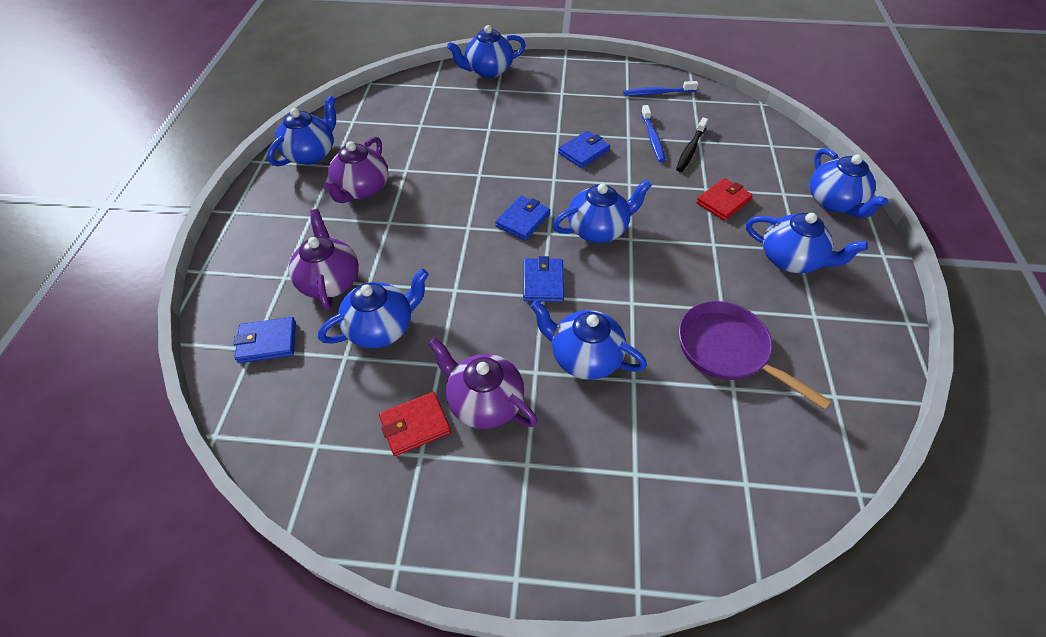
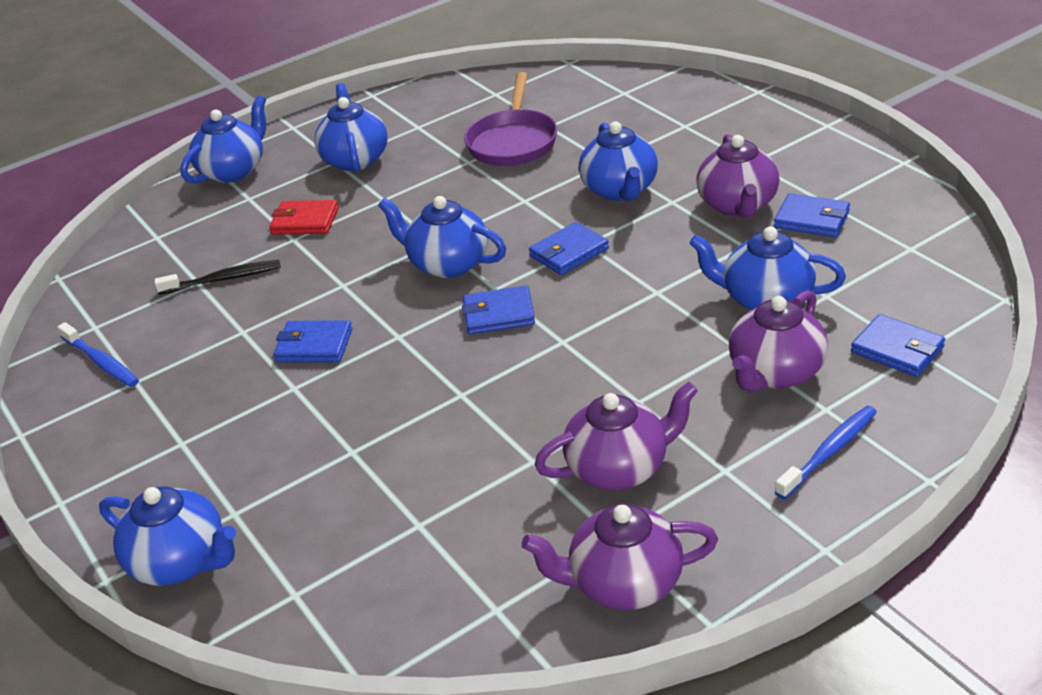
camera: 125 degrees left, 15 degrees down
blue teapot [267,95,336,167] -> purple teapot [521,504,718,610]
red wallet [379,392,451,456] -> blue wallet [774,193,850,237]
blue toothbrush [641,105,665,162] -> blue toothbrush moved to [775,406,877,499]

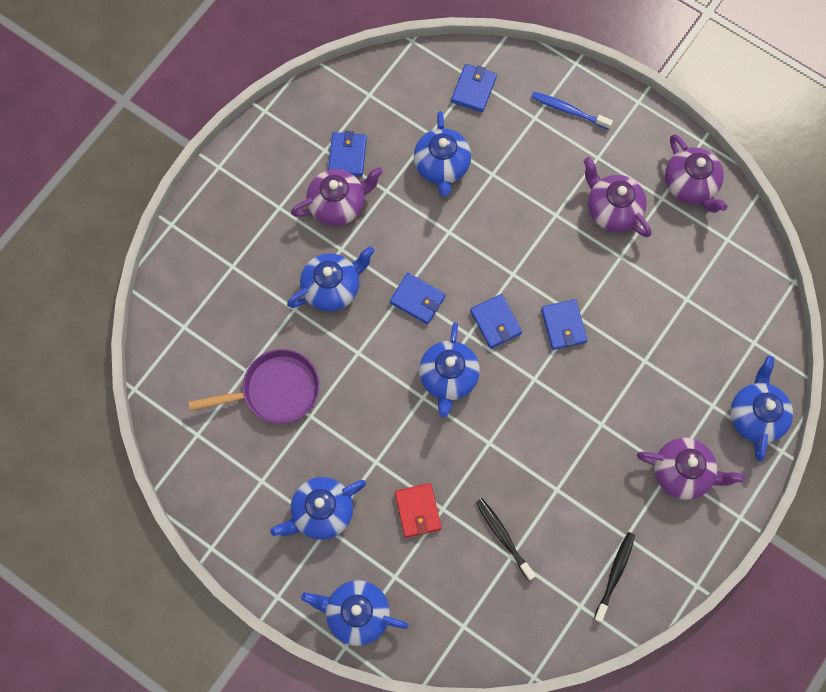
camera: 115 degrees left, 35 degrees up
blue toothbrush [57,322,139,387] -> black toothbrush [594,532,635,623]
blue wallet [274,320,352,362] -> blue wallet moved to [541,299,588,350]
purple teapot [729,290,828,392] -> purple teapot moved to [637,438,745,500]

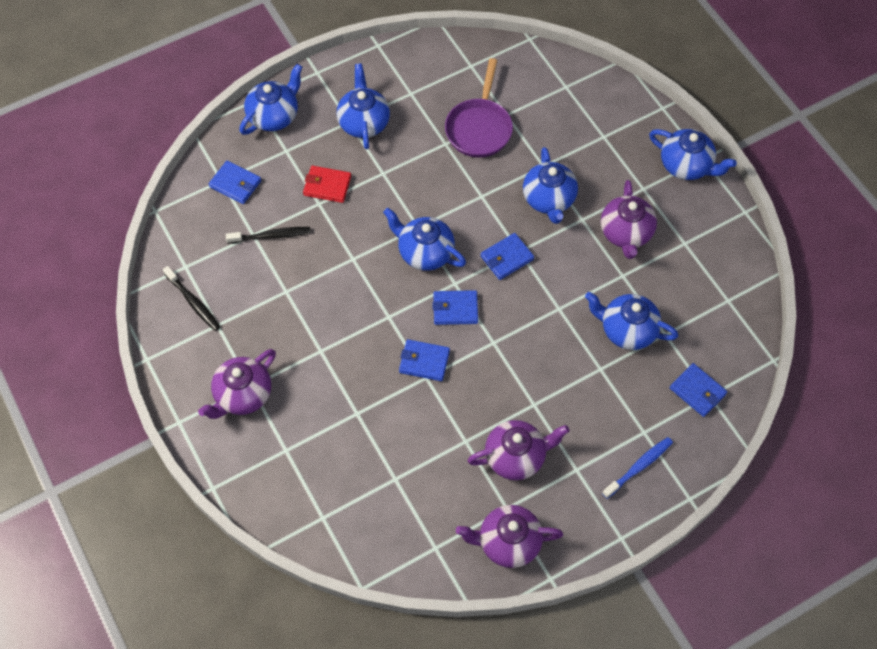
camera: 115 degrees right, 10 degrees down
blue wallet [328,131,367,177] -> blue wallet moved to [209,160,261,204]
blue teapot [730,356,793,461] -> blue teapot moved to [649,129,737,180]

